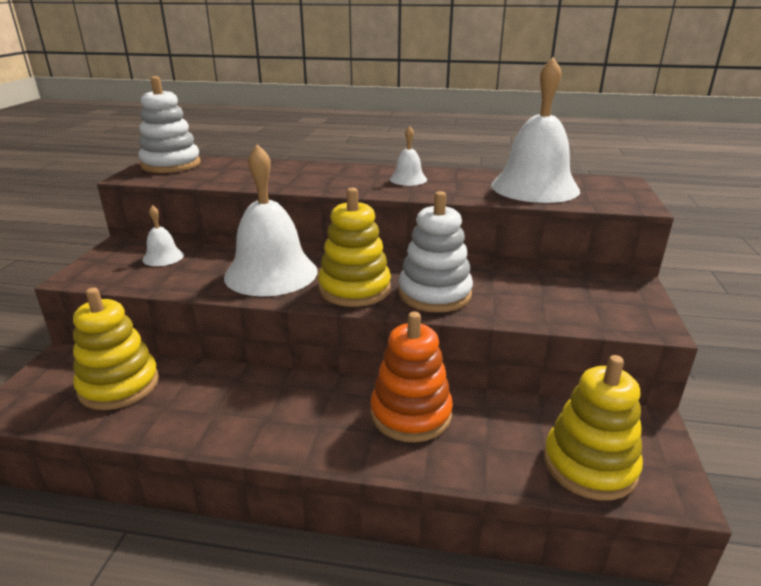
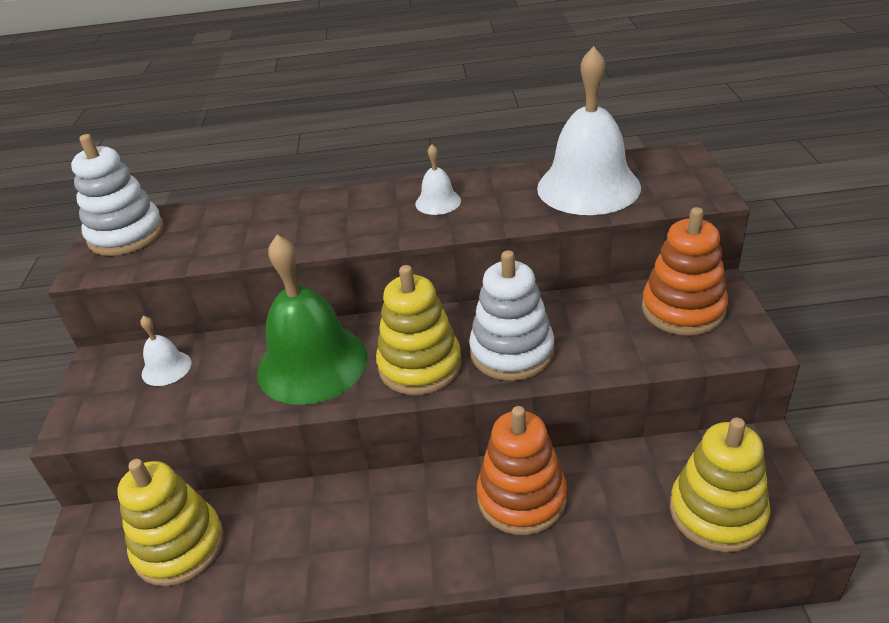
camera: 10 degrees left, 10 degrees up
white bell [224,144,318,296] -> green bell [257,235,367,405]
none -> orange stacking toy [642,207,728,336]

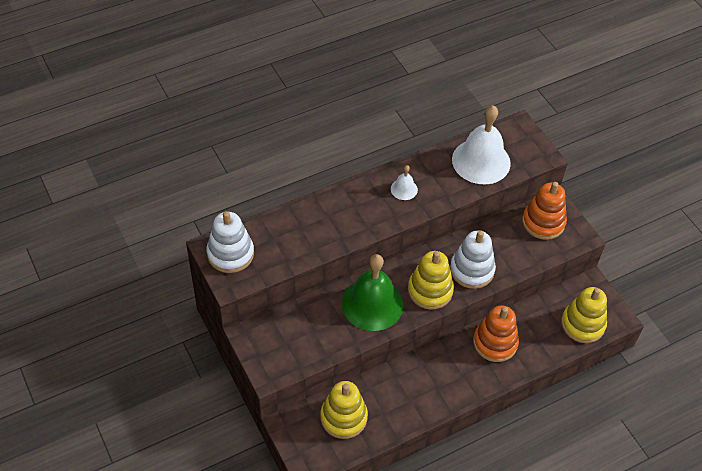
camera: 30 degrees left, 15 degrees up
white bell [140,316,191,386] -> none

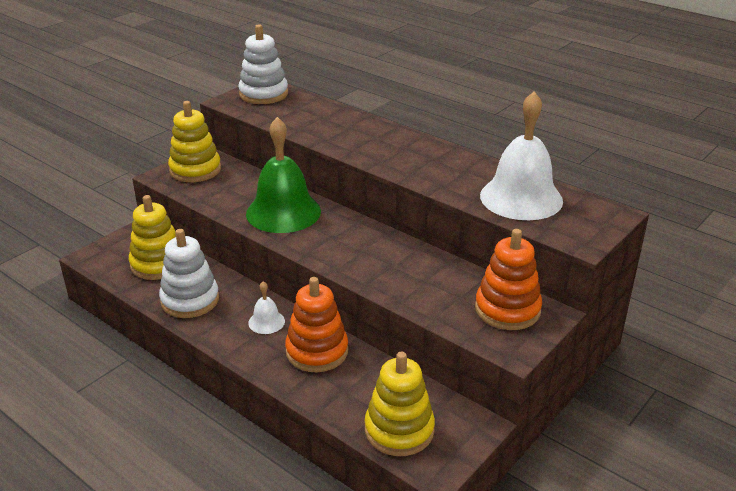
camera: 70 degrees right, 20 degrees down
white bell [391,165,418,200] -> white bell moved to [248,281,285,334]
yellow stacking toy [408,251,454,310] -> yellow stacking toy moved to [168,101,221,182]
white stacking toy [450,230,496,289] -> white stacking toy moved to [159,229,219,318]

